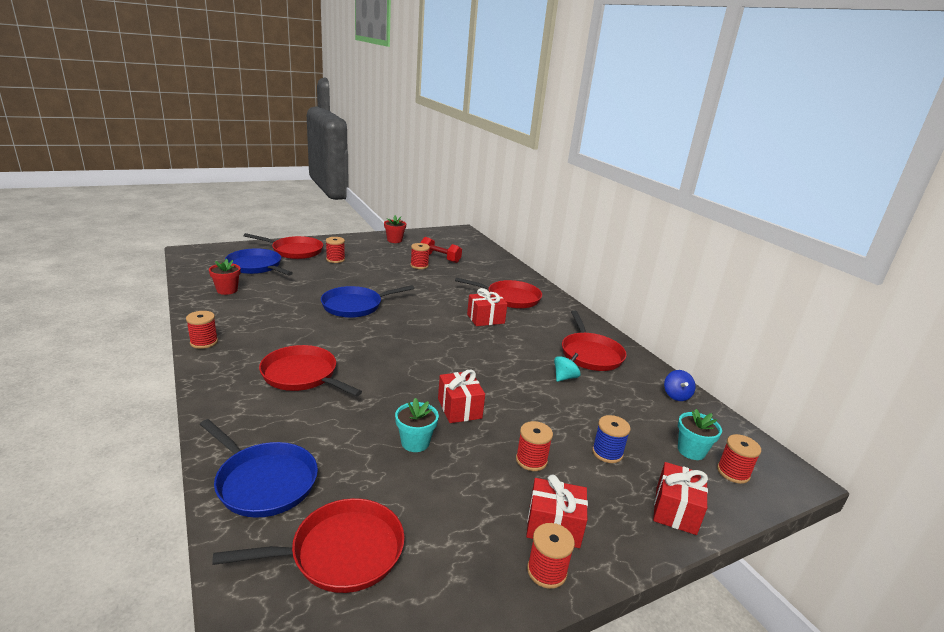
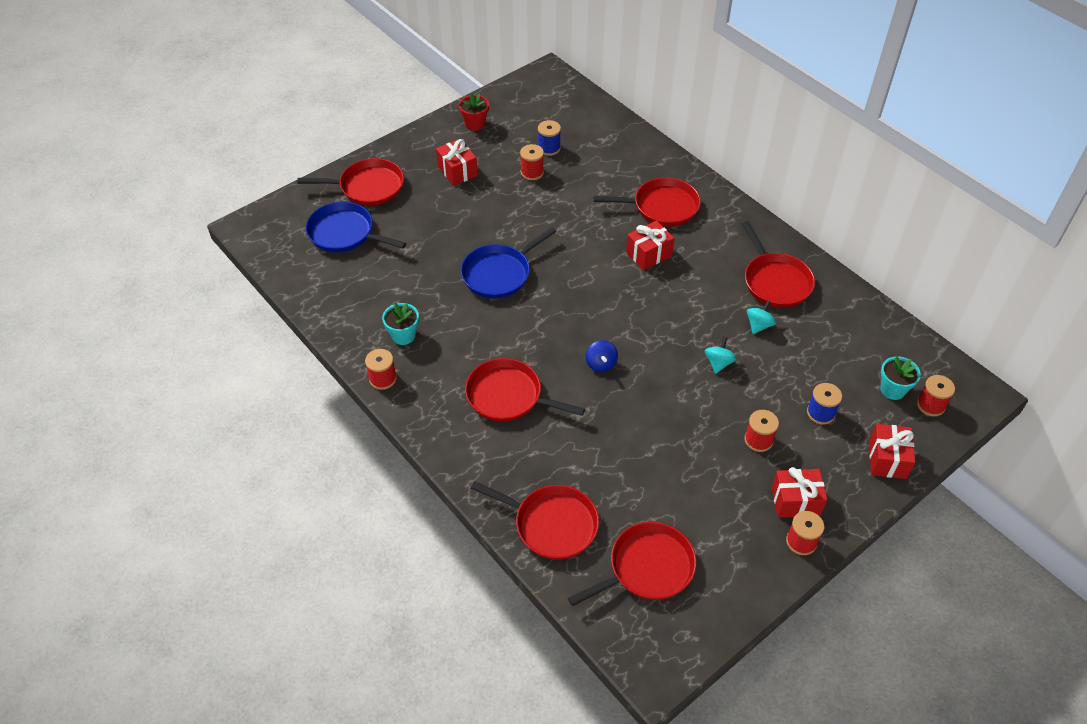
camera: 10 degrees left, 25 degrees up
blue pan [200,419,318,518] -> red pan [471,481,599,560]
red flower pot [209,259,241,295] -> none
red spool [326,237,345,263] -> none
turquoise flower pot [395,398,439,452] -> turquoise flower pot moved to [382,303,419,345]
red dumbbell [420,237,462,263] -> blue spool [538,120,561,156]
red gift [438,370,485,423] -> red gift moved to [436,139,478,186]
blue spinning top [664,370,696,401] -> blue spinning top moved to [586,340,618,372]
none -> turquoise spinning top [705,337,737,374]

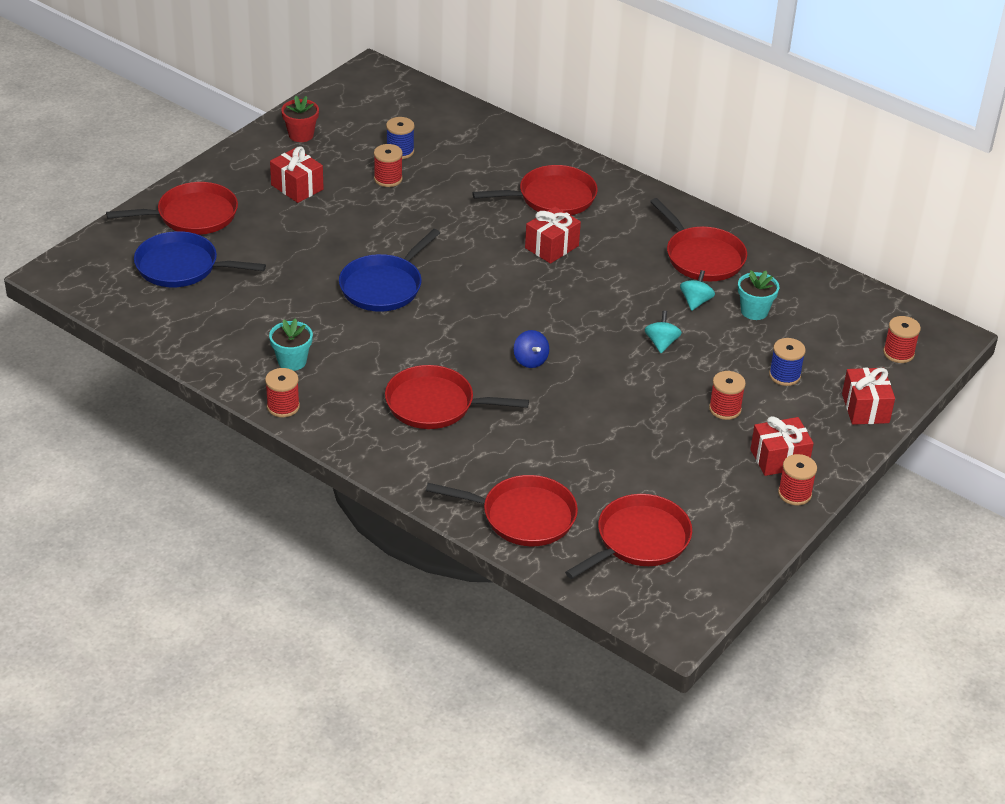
camera: 15 degrees left, 10 degrees down
turquoise flower pot [880,356,921,400] -> turquoise flower pot moved to [738,270,779,320]

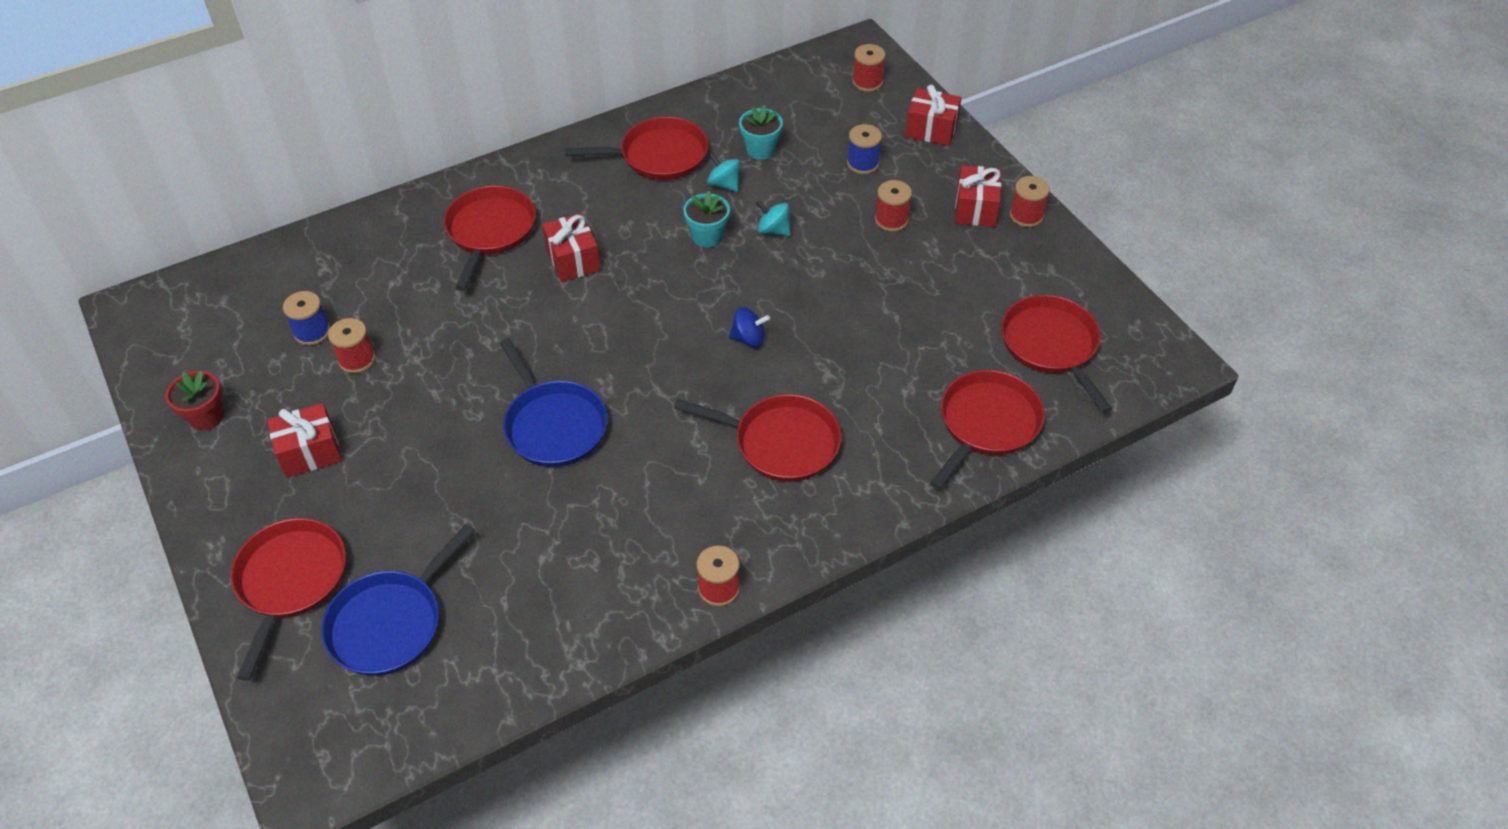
camera: 65 degrees left, 10 degrees up
turquoise flower pot [269,318,313,371] -> turquoise flower pot moved to [683,191,730,248]
red pan [385,365,529,429] -> red pan turned 105 degrees counterclockwise [674,394,841,482]

